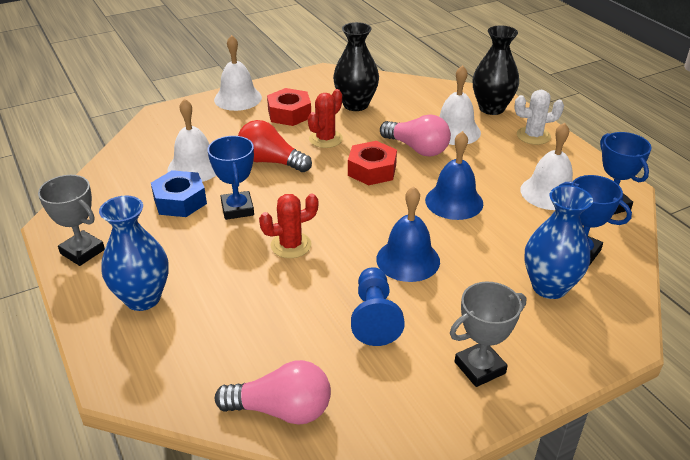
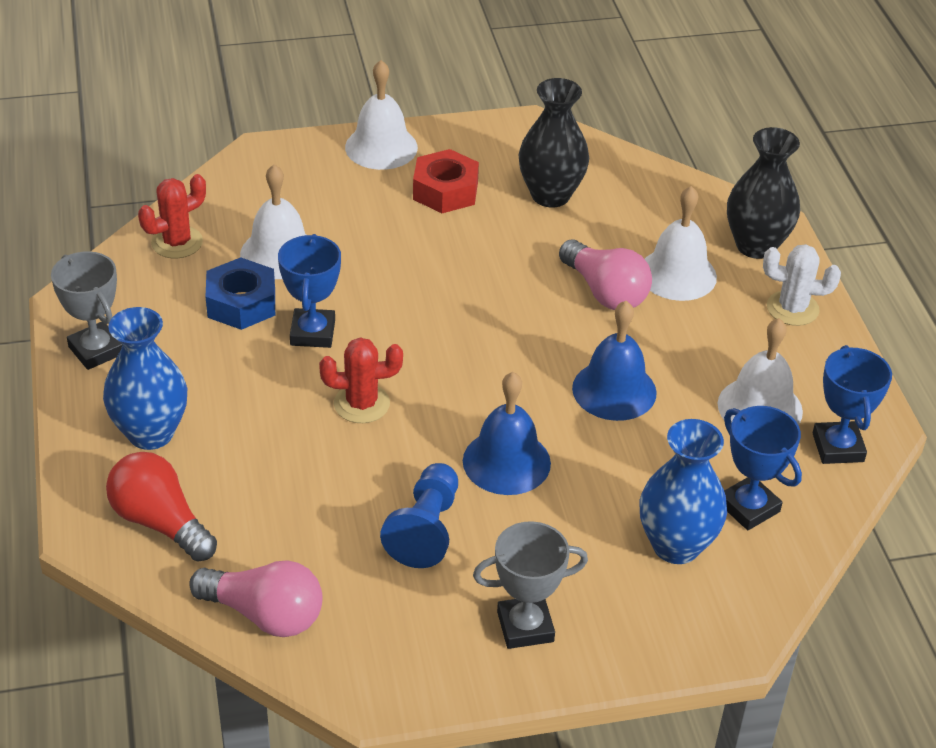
camera: 15 degrees right, 5 degrees up
red light bulb [238,120,312,172] -> red light bulb moved to [106,452,217,562]
red cactus [308,89,343,148] -> red cactus moved to [138,174,206,259]
red nut [348,141,397,186] -> none

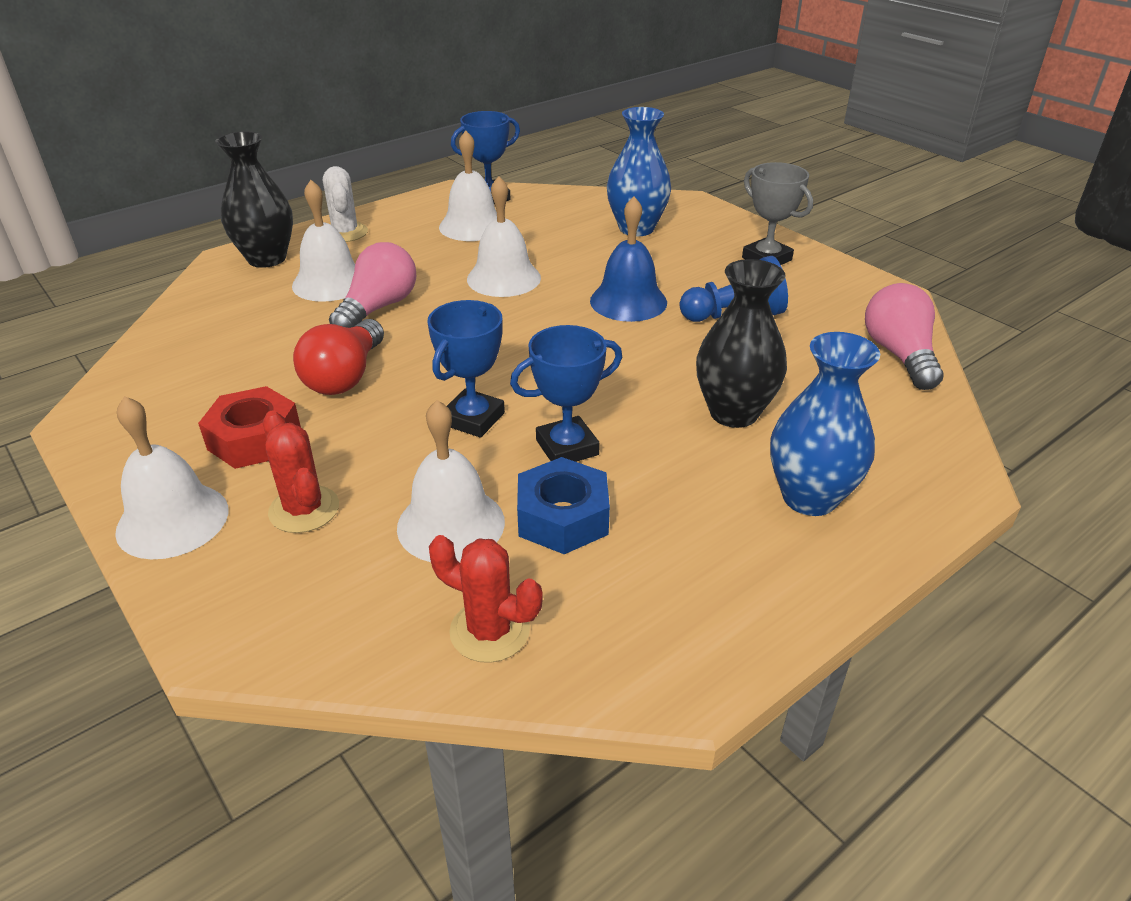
camera: 115 degrees left, 5 degrees down
grey trophy [51,251,123,370] -> none
red light bulb [106,452,217,562] -> red light bulb moved to [293,319,384,395]
red cactus [319,337,403,423] -> red cactus moved to [263,411,339,533]
black vase [519,78,589,207] -> black vase moved to [696,259,787,428]
blue bell [572,301,657,421] -> white bell [467,176,541,297]
blue trophy [724,406,802,530] -> blue trophy moved to [427,300,505,438]

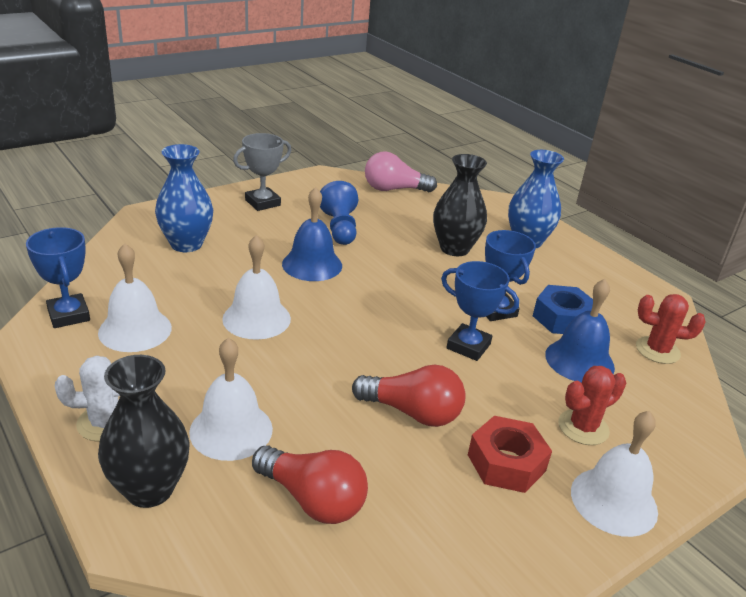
camera: 90 degrees left, 5 degrees down
pink light bulb [329,242,416,328] -> none
white bell [397,400,505,562] -> blue bell [545,279,615,383]
red cactus [429,535,543,663] -> red cactus turned 75 degrees clockwise [636,294,706,364]
none -> red light bulb [252,445,368,524]

